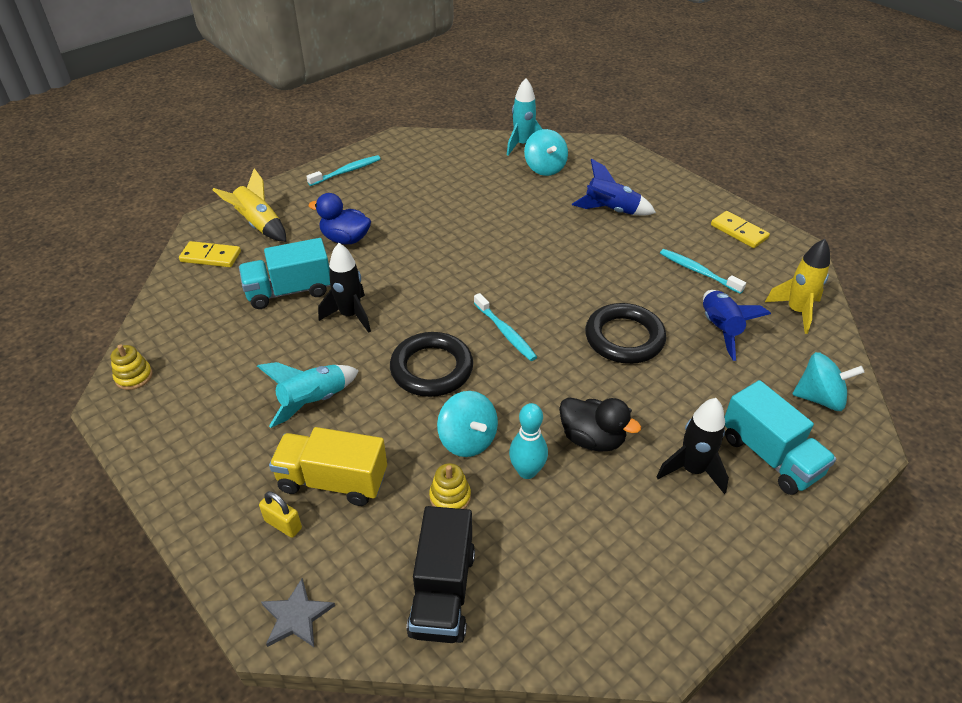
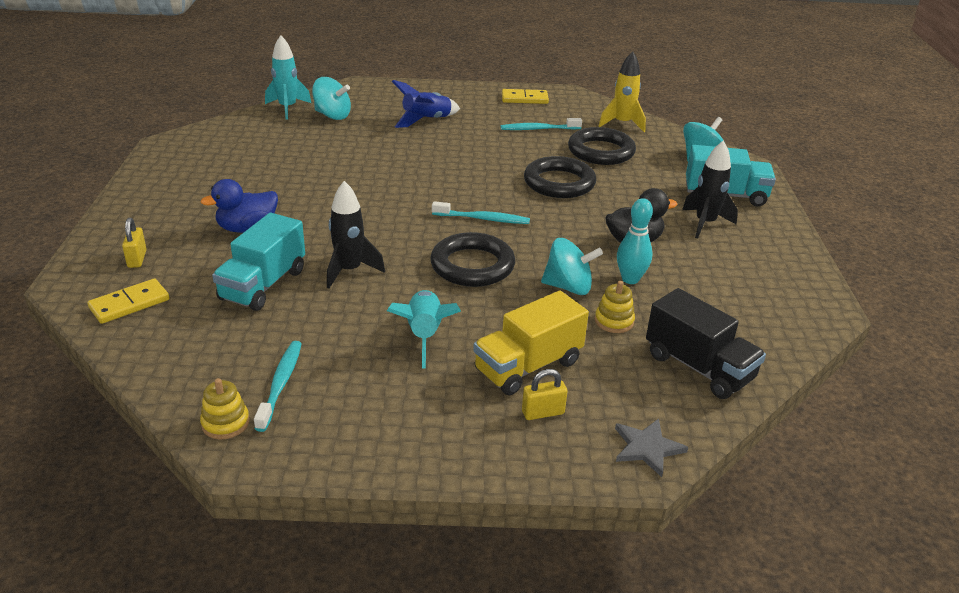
camera: 50 degrees left, 10 degrees down
yellow rocket [212,168,286,242] -> yellow padlock [122,218,147,268]
turquoise toothbrush [307,155,380,186] -> turquoise toothbrush moved to [254,341,302,432]
blue rocket [703,290,771,361] -> black ring [568,127,636,165]

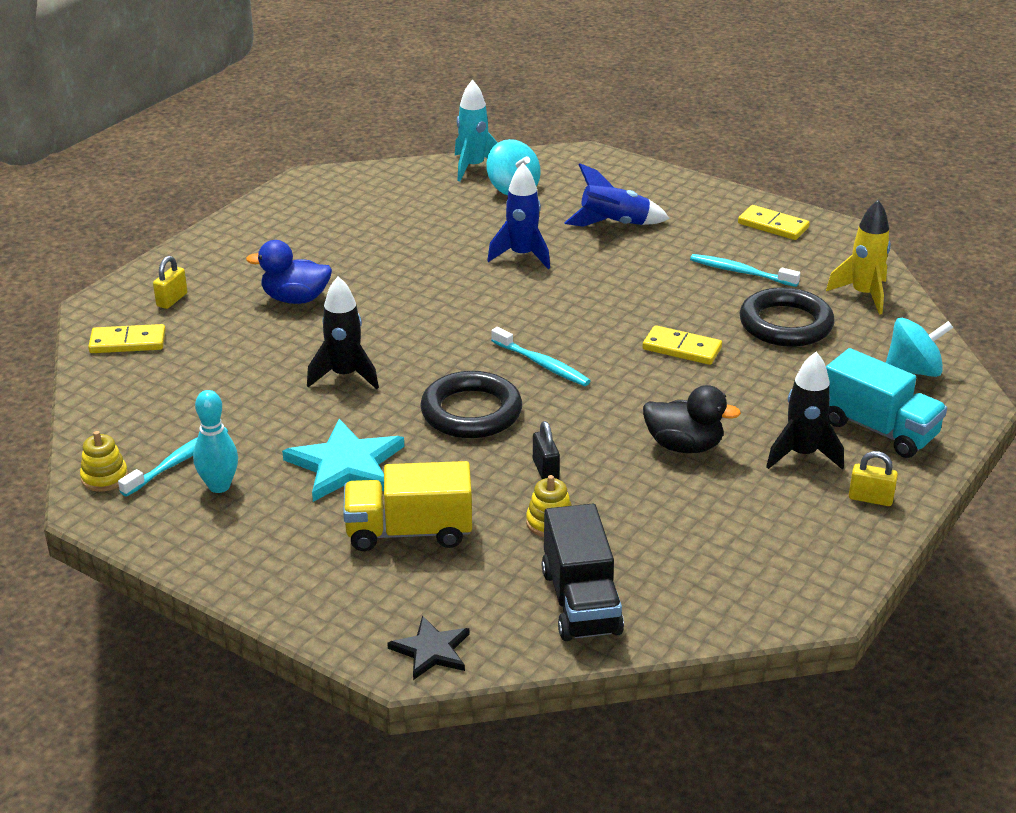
camera: 35 degrees right, 0 degrees up
turquoise truck [212,213,305,311] -> none
turquoise rocket [387,290,461,369] -> turquoise star [282,419,404,502]
yellow padlock [522,369,568,420] -> yellow padlock moved to [849,451,898,506]
black ring [524,156,596,198] -> yellow domino [643,325,722,365]
turquoise spinning top [541,238,603,295] -> black padlock [533,421,560,479]
grey star [615,419,688,477] -> black star [387,615,469,680]
turquoise bowling pin [617,198,653,284] -> turquoise bowling pin moved to [193,390,238,493]
none -> blue rocket [487,163,550,269]

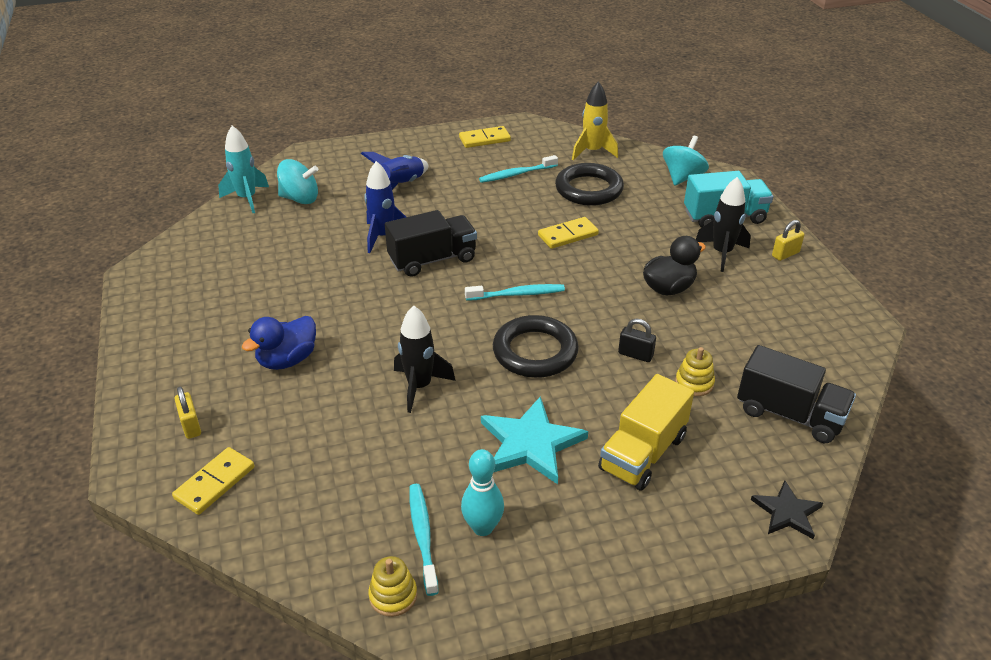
camera: 50 degrees left, 5 degrees up
none -> black truck [385,210,477,277]

